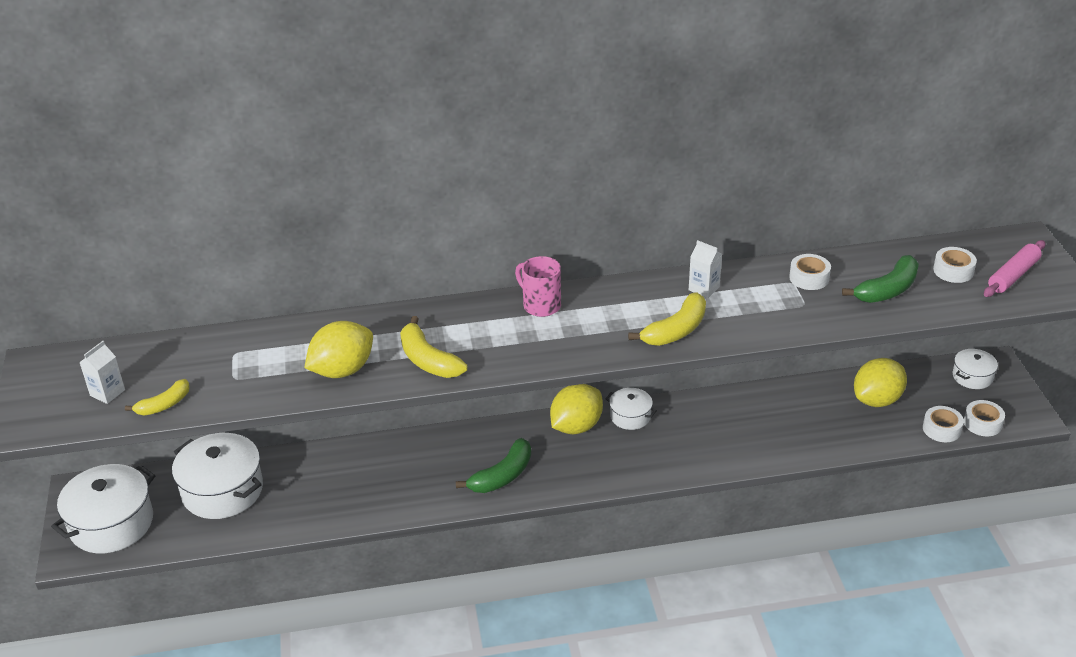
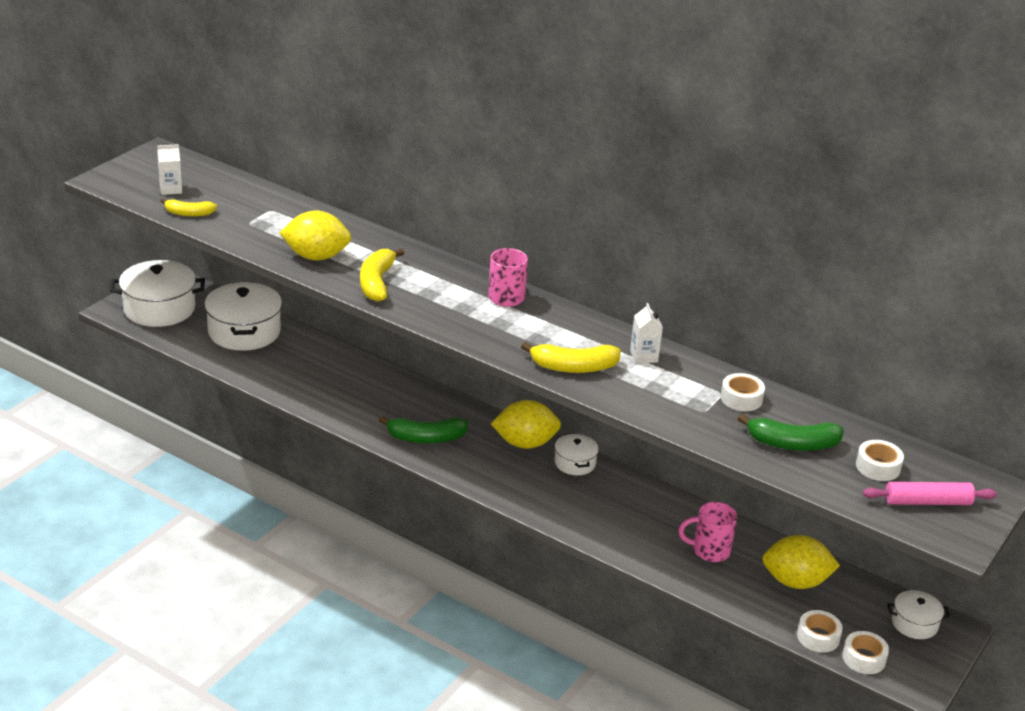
camera: 40 degrees right, 5 degrees down
none -> pink mug [678,502,737,562]

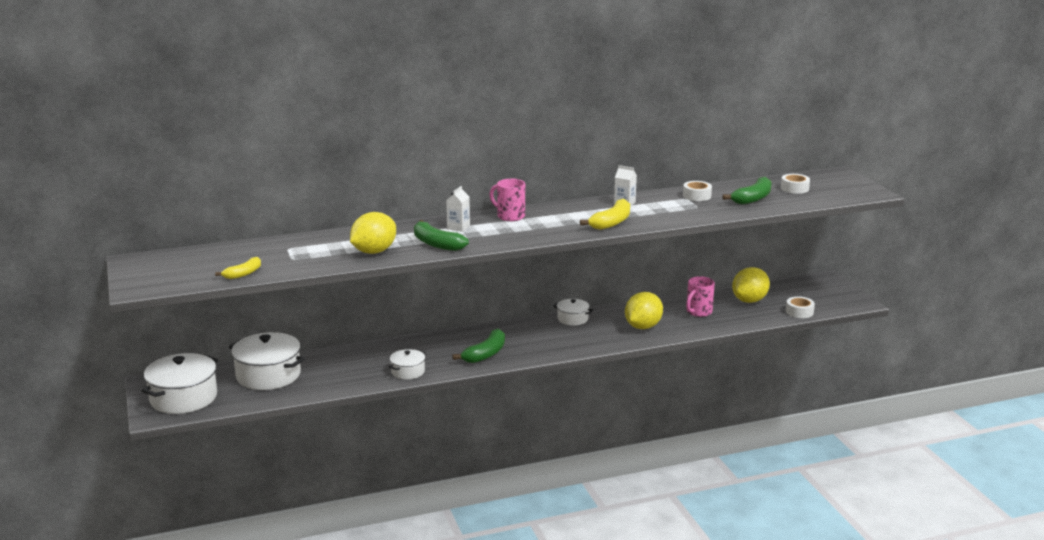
camera: 50 degrees left, 10 degrees down
white carton [157,144,182,195] -> white carton moved to [446,186,470,232]
yellow banana [360,248,404,302] -> green banana [414,220,469,251]
yellow lemon [491,400,561,449] -> yellow lemon moved to [625,292,663,329]
white tape [842,631,889,674] -> none
pink rolling pin [863,482,997,505] -> none
white pot [887,590,950,639] -> white pot moved to [389,349,426,379]

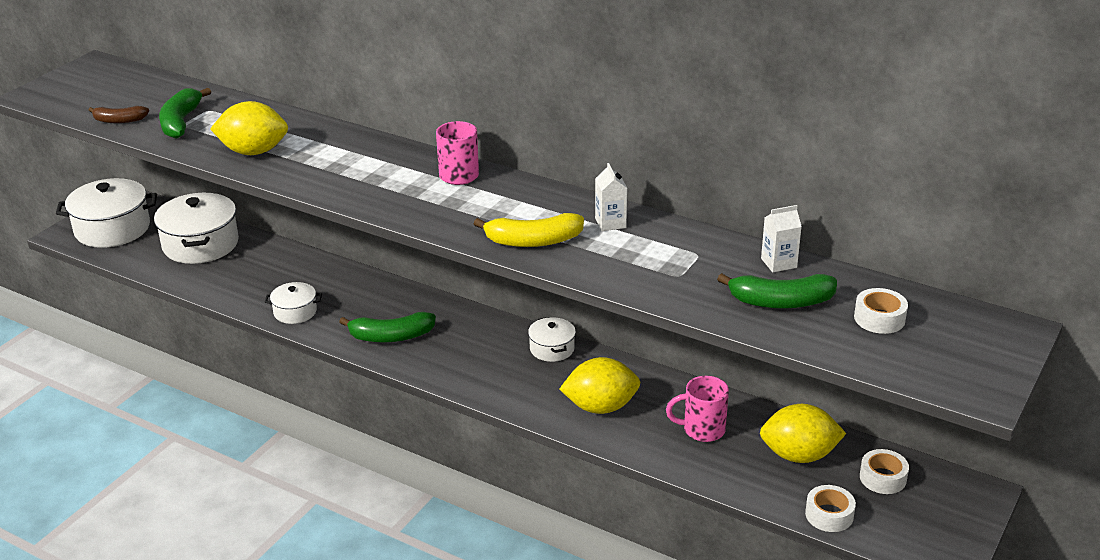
camera: 50 degrees right, 10 degrees up
yellow banana [215,257,261,279] -> brown banana [89,106,149,123]
green banana [414,220,469,251] -> green banana moved to [159,88,211,138]
white carton [446,186,470,232] -> white carton moved to [761,205,802,272]
white tape [683,181,712,201] -> white tape moved to [860,449,909,494]

